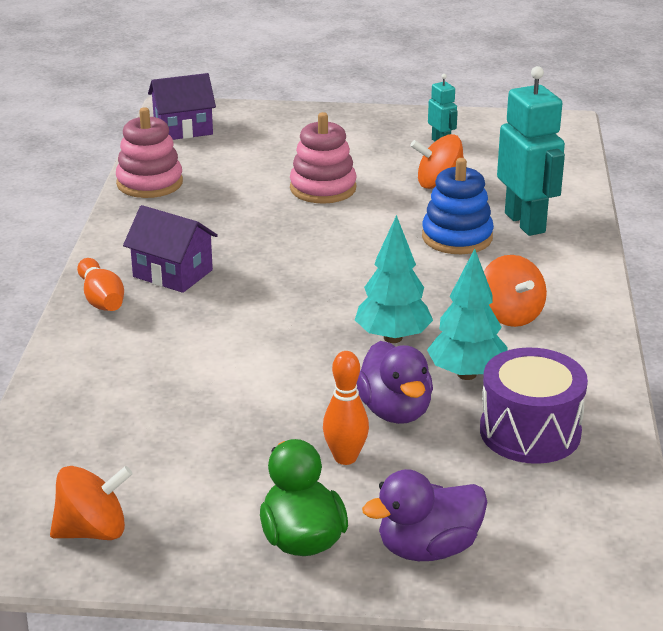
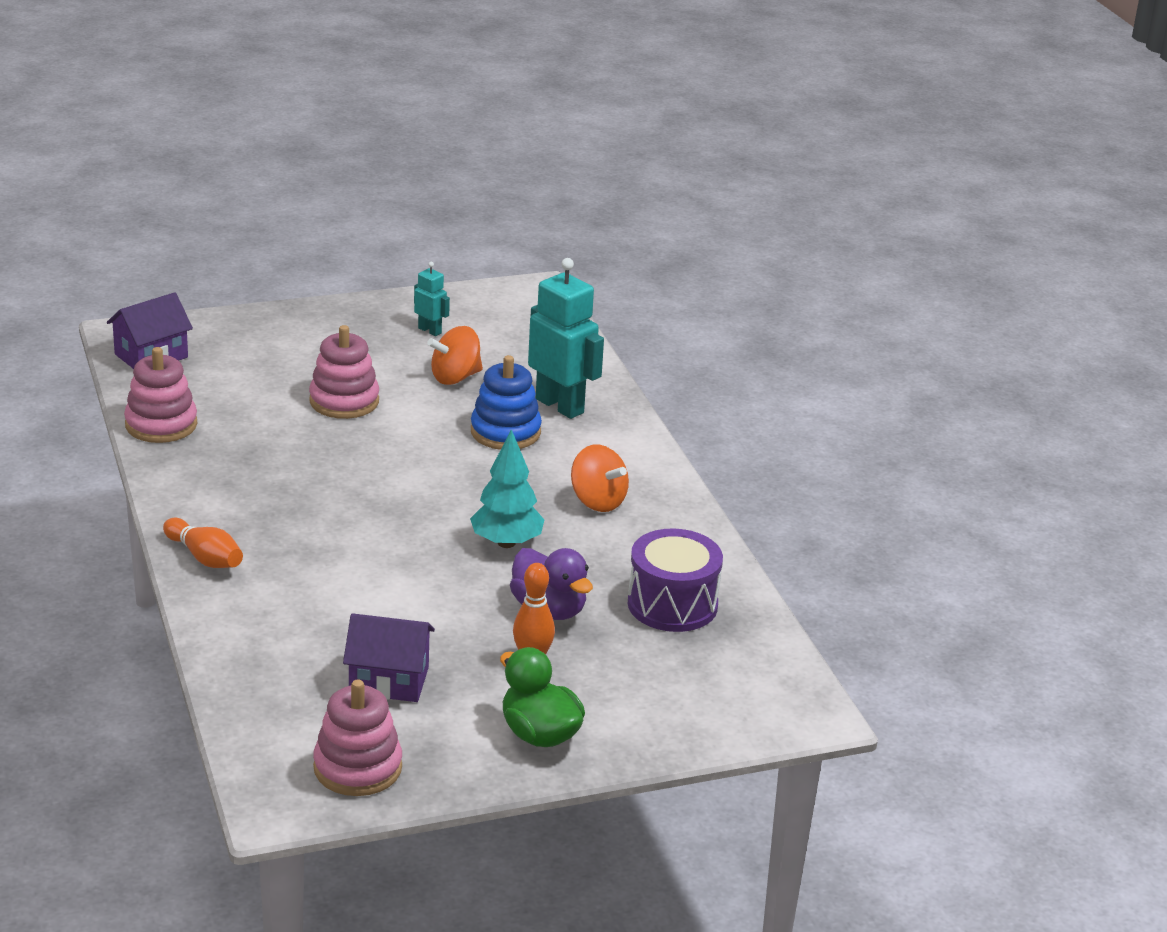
camera: 25 degrees left, 0 degrees up
orange spinning top [50,466,133,540] -> pink stacking toy [313,680,402,796]
purple house [123,205,218,293] -> purple house moved to [343,613,435,702]
purple duck [362,469,488,561] -> none
turquoise tree [427,249,507,380] -> none

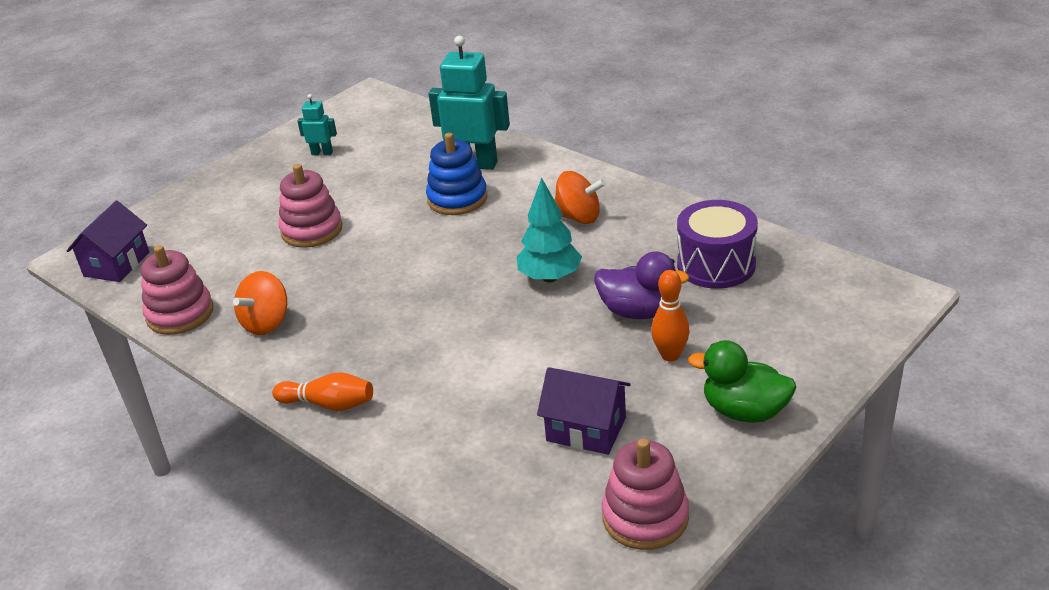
camera: 25 degrees left, 5 degrees up
purple house [343,613,435,702] -> purple house turned 45 degrees clockwise [537,367,631,455]
orange spinning top [427,326,483,385] -> orange spinning top moved to [233,271,287,335]

